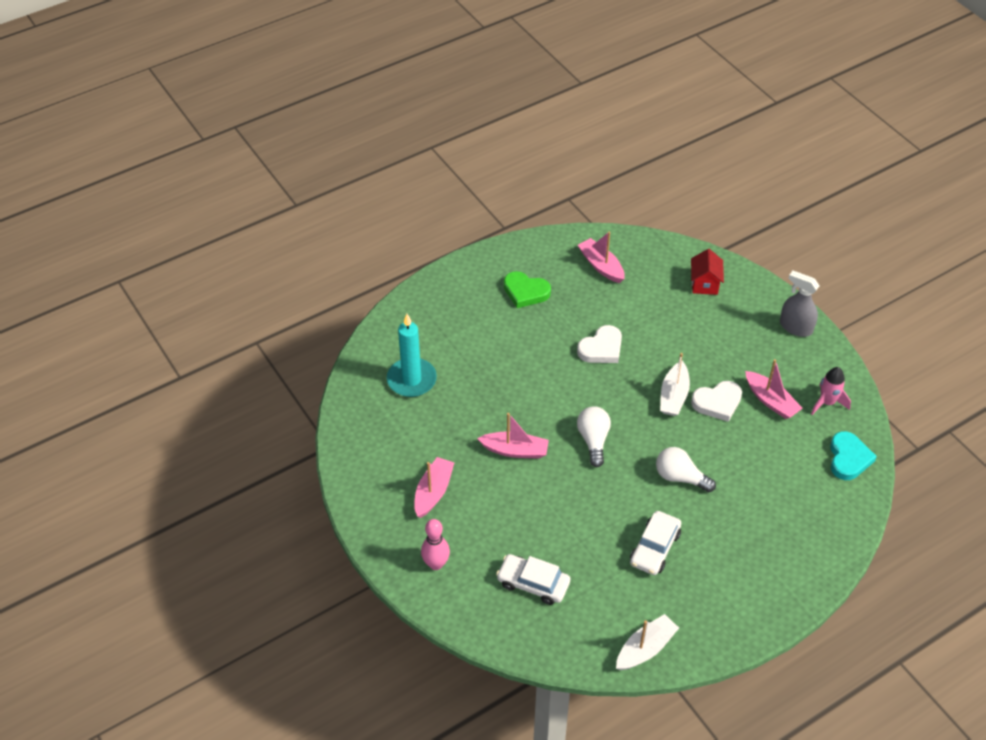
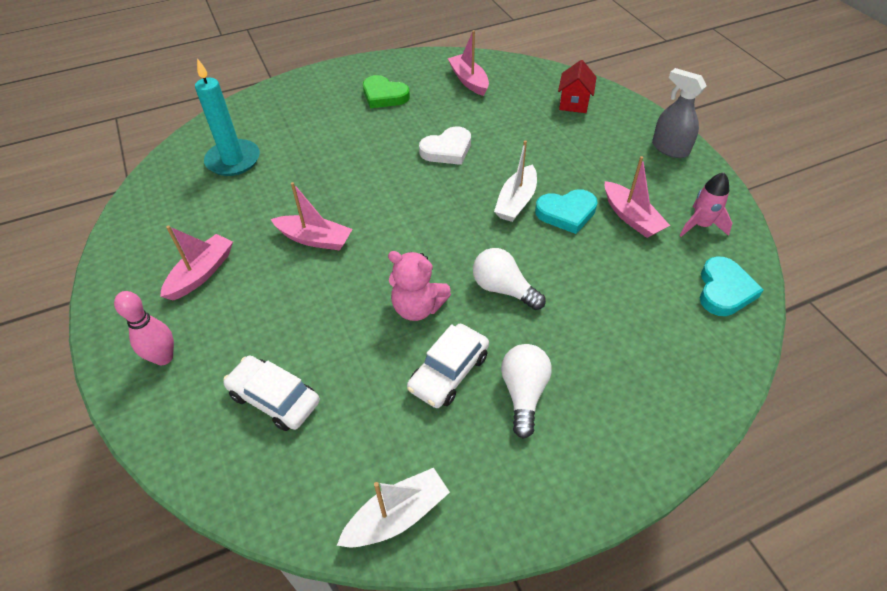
camera: 10 degrees right, 0 degrees up
white light bulb [577,406,611,467] -> white light bulb moved to [501,344,552,438]
white heart [691,381,742,422] -> turquoise heart [535,189,598,234]
none -> pink teddy bear [388,251,451,321]

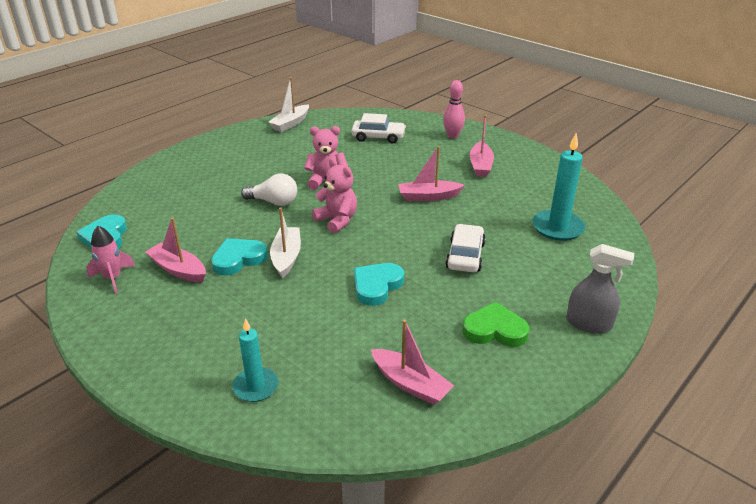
camera: 155 degrees right, 15 degrees down
white car [407,324,489,408] -> white car moved to [445,224,486,272]
white heart [419,127,471,165] -> turquoise heart [354,263,404,306]
white light bulb [501,344,552,438] -> none
red house [558,60,597,113] -> turquoise candle [232,318,279,402]
grey spray bottle [652,68,706,158] -> grey spray bottle moved to [566,244,634,333]
none -> pink teddy bear [312,158,357,233]

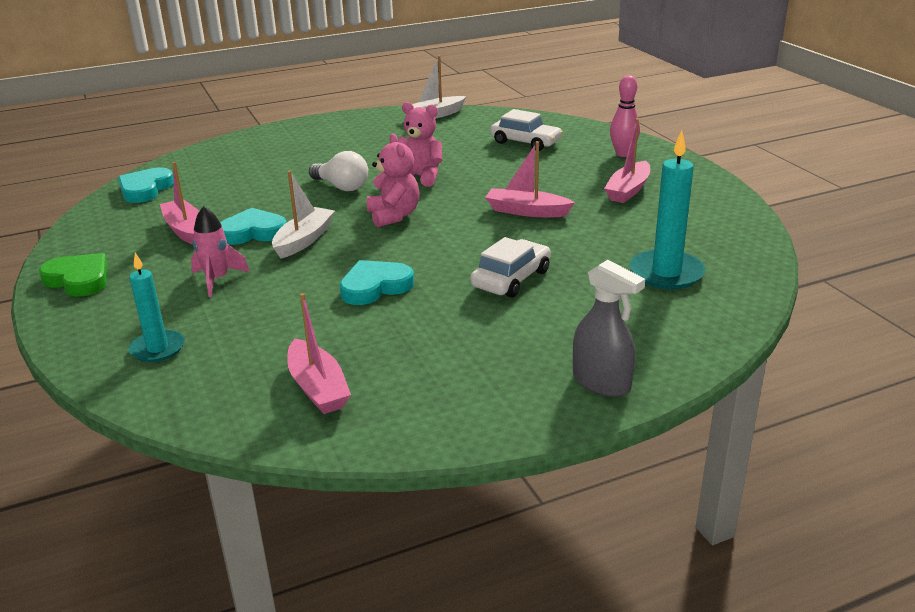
camera: 25 degrees right, 5 degrees down
pink rocket [86,226,135,294] -> pink rocket moved to [191,206,250,297]
green heart [462,302,530,347] -> green heart moved to [39,253,108,297]

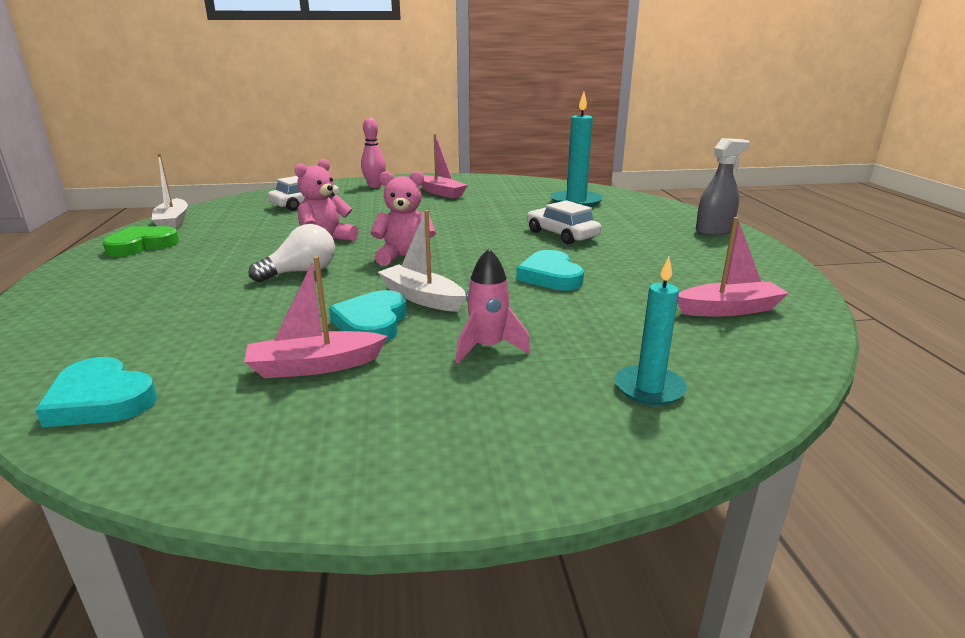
camera: 75 degrees left, 5 degrees down
green heart [39,253,108,297] -> green heart moved to [103,226,179,257]
pink boat [485,141,575,217] -> none

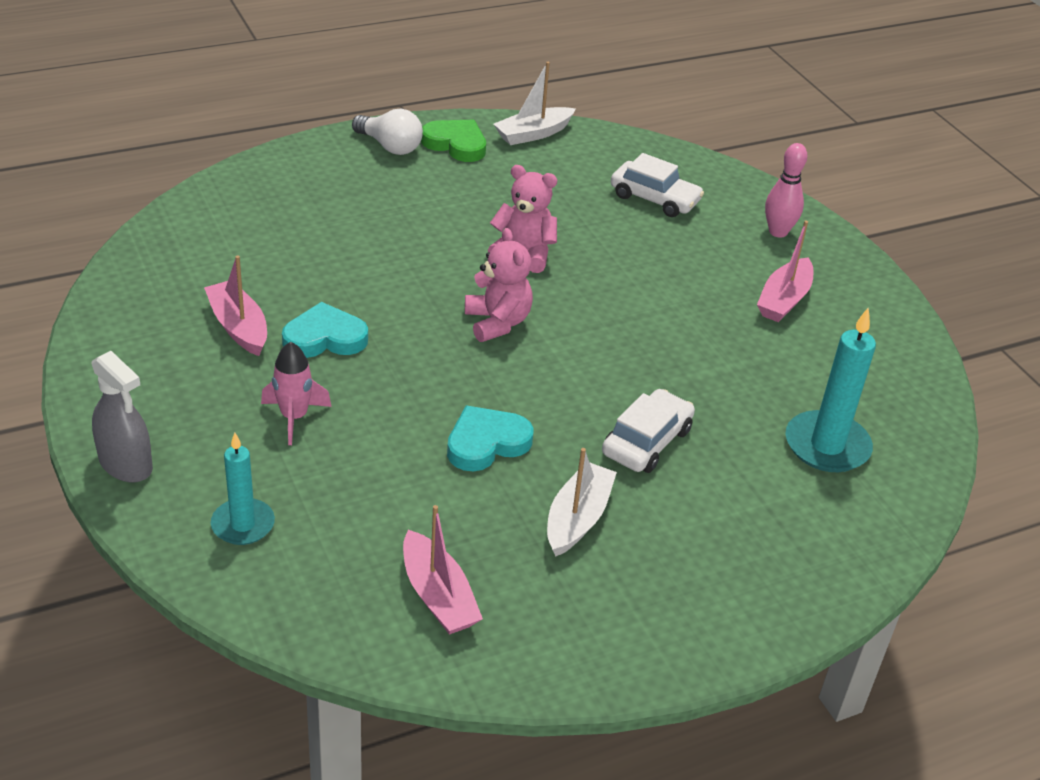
camera: 70 degrees right, 15 degrees up
turquoise heart [35,357,157,427] -> none
white light bulb [248,224,335,282] -> white light bulb moved to [352,109,423,155]
white boat [378,210,466,312] -> white boat moved to [547,448,617,557]
grey spray bottle [696,138,750,236] -> grey spray bottle moved to [91,351,153,482]

